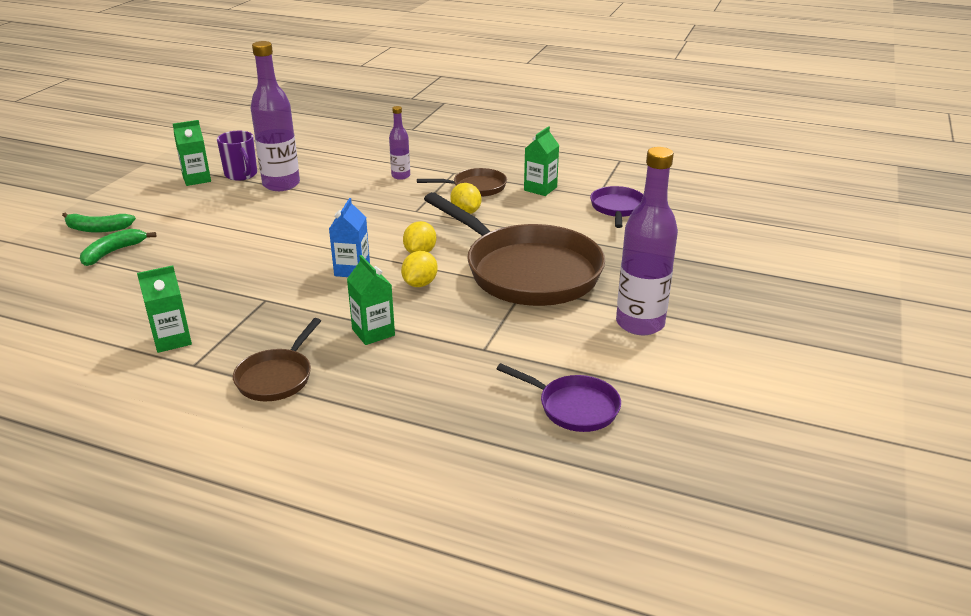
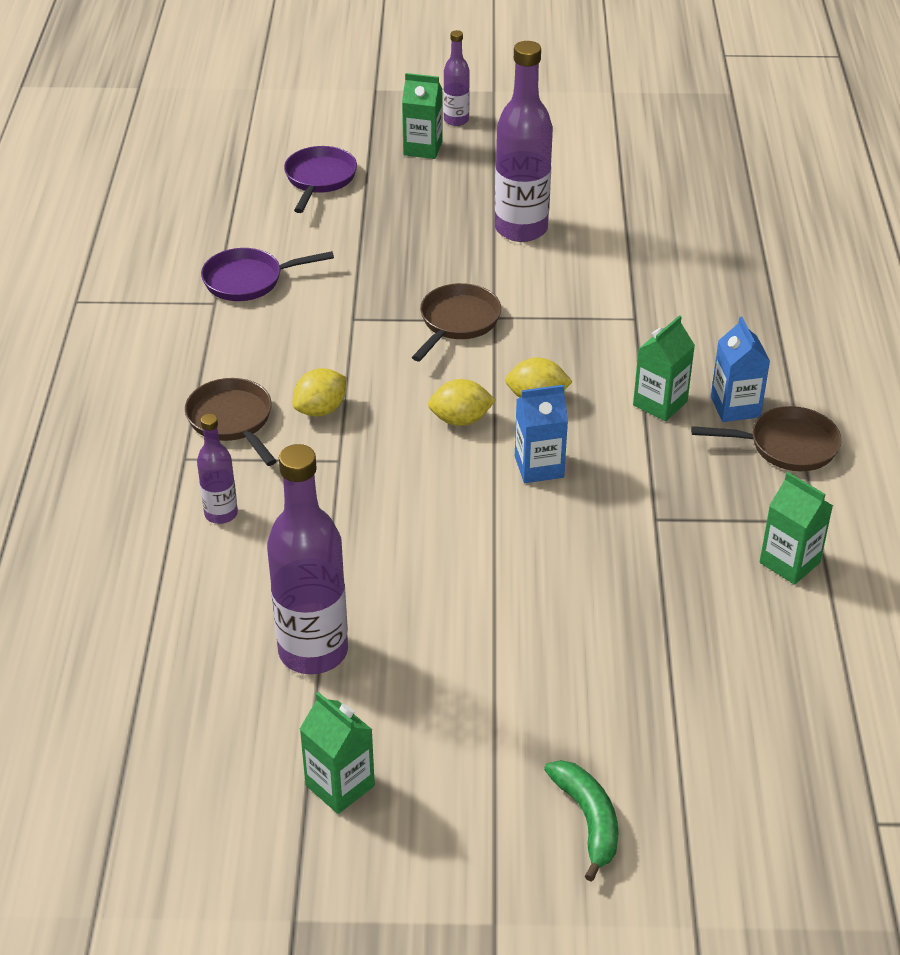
camera: 110 degrees left, 10 degrees up
green banana [80,229,156,266] -> none
purple mug [217,131,257,181] -> none
brown pan [424,192,605,306] -> brown pan [412,283,501,362], size x0.47
purple pan [497,363,621,432] -> purple pan moved to [284,146,357,213]
green carton [524,126,559,196] -> green carton moved to [402,73,443,159]
none -> purple bottle [444,30,470,126]
none -> blue carton [711,317,770,422]

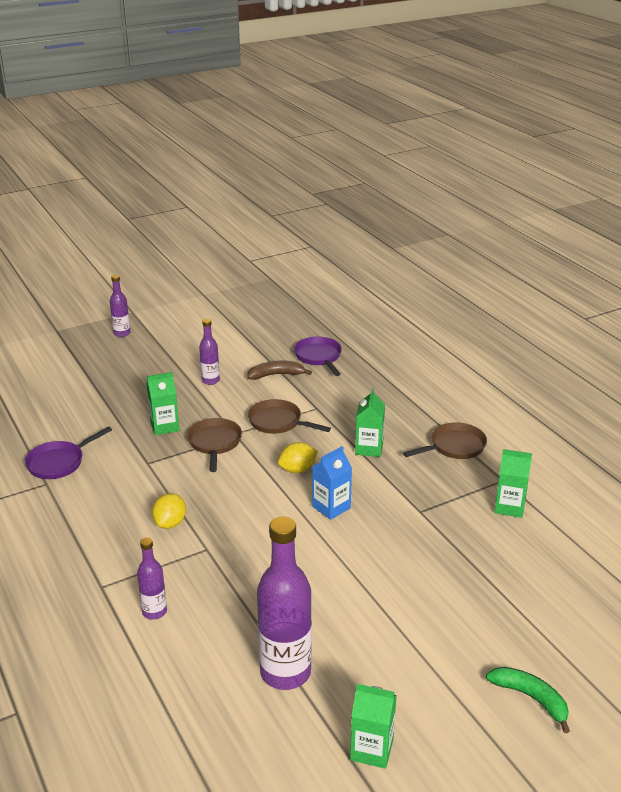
camera: 30 degrees left, 10 degrees down
brown pan [185,378,277,466] -> brown pan moved to [248,399,331,434]
purple pan [284,146,357,213] -> purple pan moved to [294,337,342,376]
green carton [402,73,443,159] -> green carton moved to [146,372,180,435]
yellow lemon [428,379,496,426] -> none
purple bottle [495,41,553,242] -> purple bottle [199,319,220,385], size x0.52
blue carton [711,317,770,422] -> none
none -> brown banana [247,361,312,380]

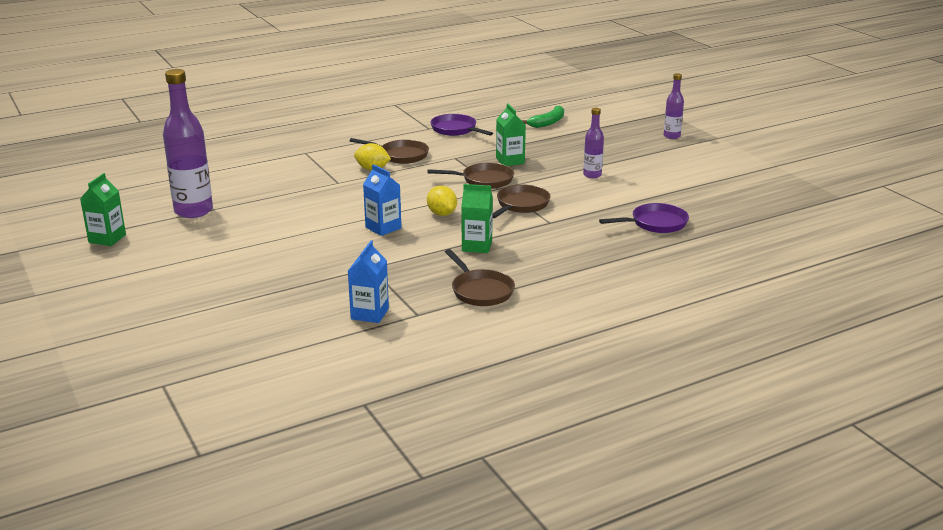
camera: 90 degrees right, 5 degrees down
purple bottle [137,537,167,620] -> none
brown banana [247,361,312,380] -> none
green banana [486,667,570,733] -> green banana moved to [522,105,564,128]
green carton [494,449,532,518] -> blue carton [348,241,389,323]
none -> brown pan [350,138,429,164]

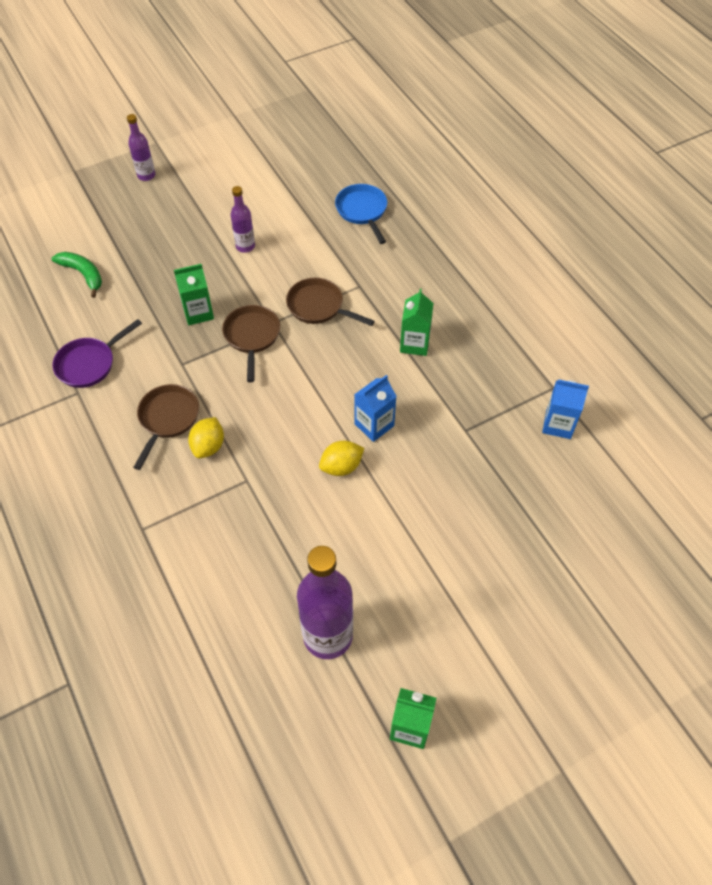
camera: 90 degrees left, 30 degrees up
yellow lemon [427,186,457,216] -> yellow lemon moved to [319,441,364,476]
brown pan [445,249,515,306] -> none
purple pan [599,203,689,233] -> blue pan [335,184,387,244]

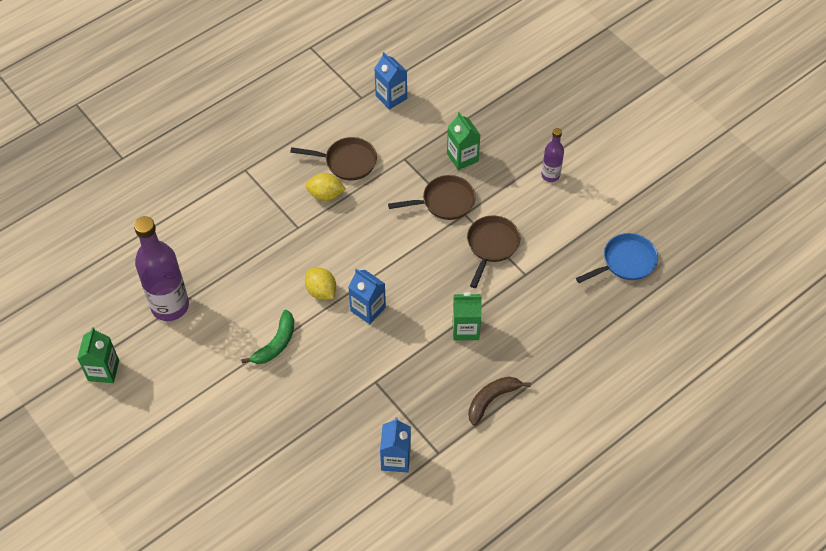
camera: 80 degrees right, 0 degrees up
green banana [52,252,102,298] -> green banana moved to [241,310,294,364]
purple pan [52,319,142,388] -> blue carton [374,52,407,110]
purple bottle [127,114,156,181] -> none
none -> brown banana [468,377,531,426]

